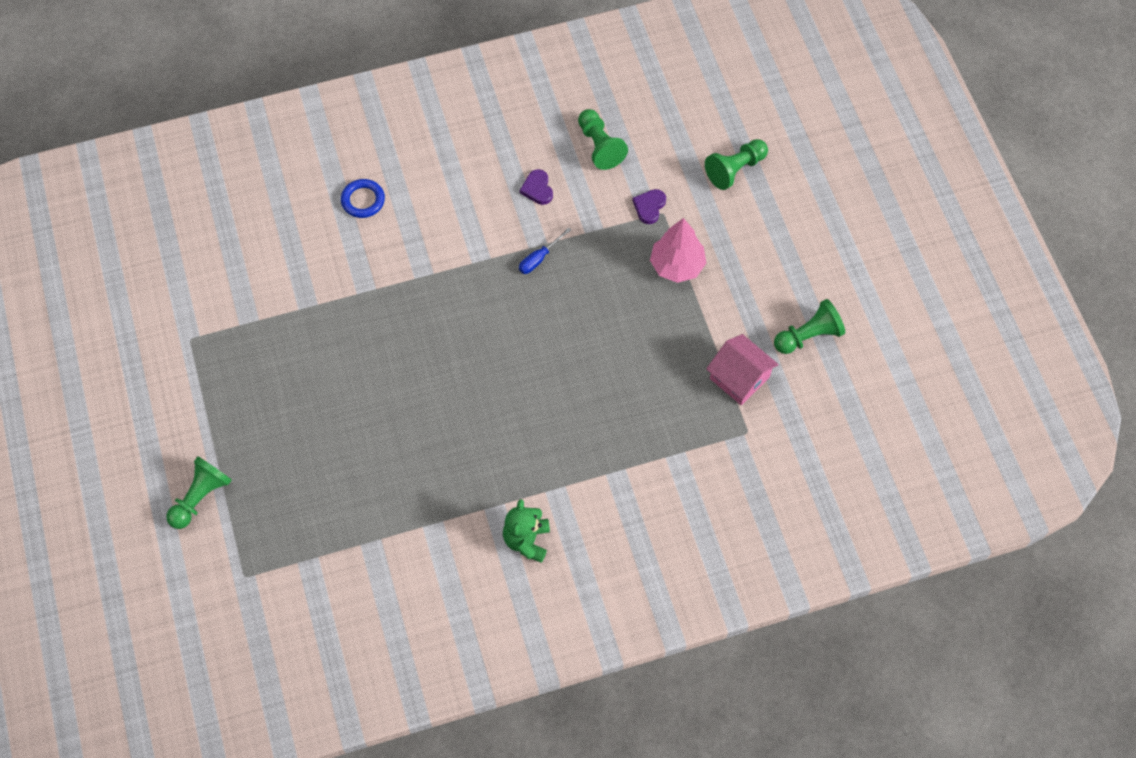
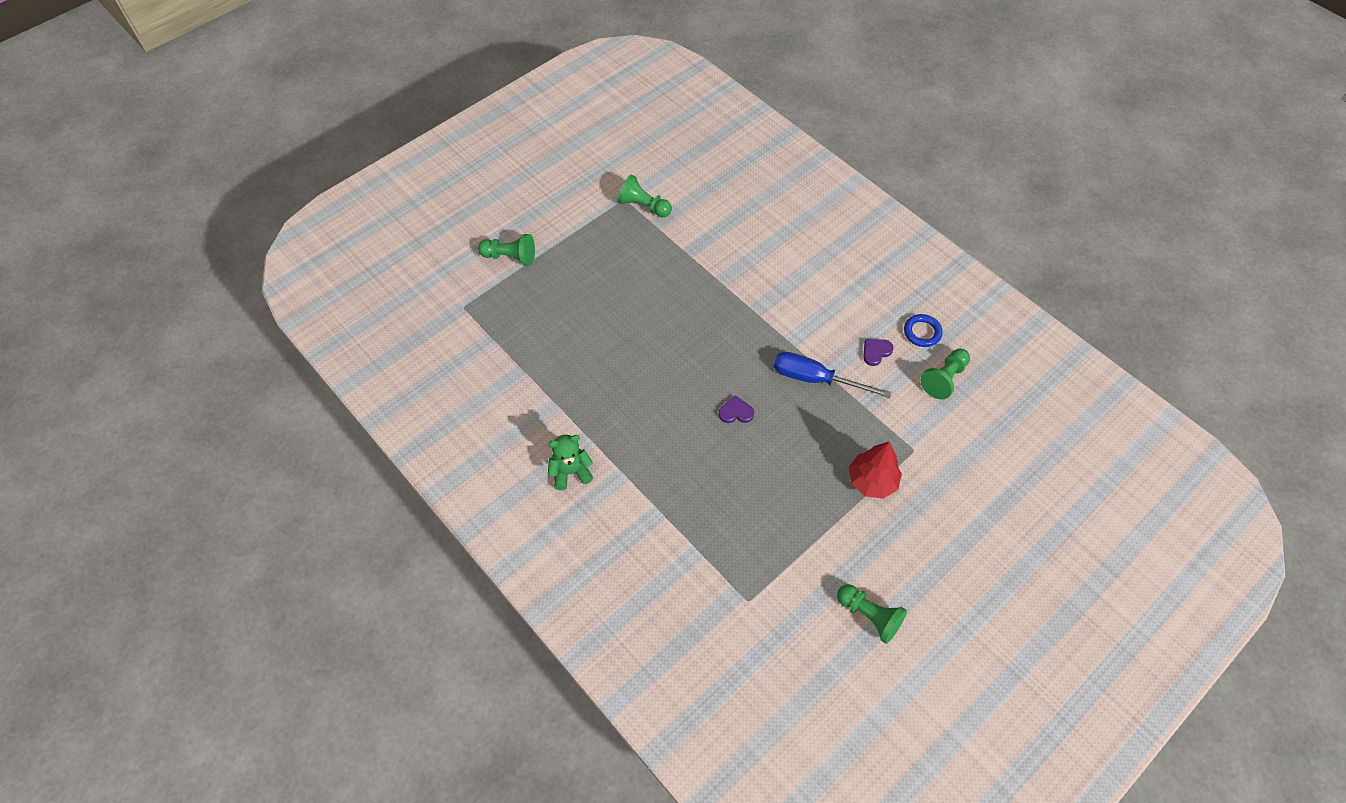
camera: 65 degrees right, 5 degrees down
blue ring [341,179,385,218] -> blue ring moved to [904,314,943,347]
blue screwdriver [519,227,571,274] -> blue screwdriver [774,352,892,398], size x1.96
purple heart [632,189,666,224] -> purple heart moved to [719,396,754,423]
pink tree [650,218,706,283] -> red tree [849,442,902,499]
green pawn [705,139,768,190] -> green pawn moved to [618,175,672,217]
pink house [706,334,779,405] -> none

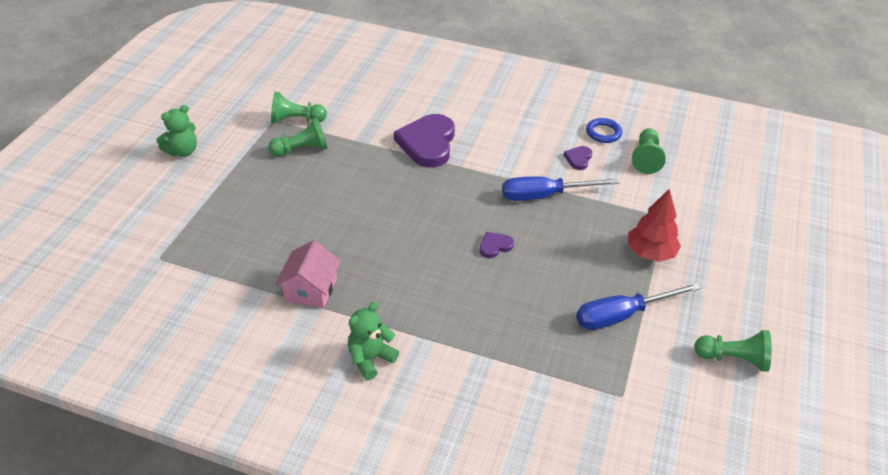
camera: 30 degrees left, 15 degrees down
green pawn [478,234,535,266] -> green pawn moved to [268,118,328,157]
none -> green teddy bear [157,105,197,157]
none -> pink house [275,240,341,308]
none -> purple heart [394,114,455,167]
none -> blue screwdriver [576,283,701,330]

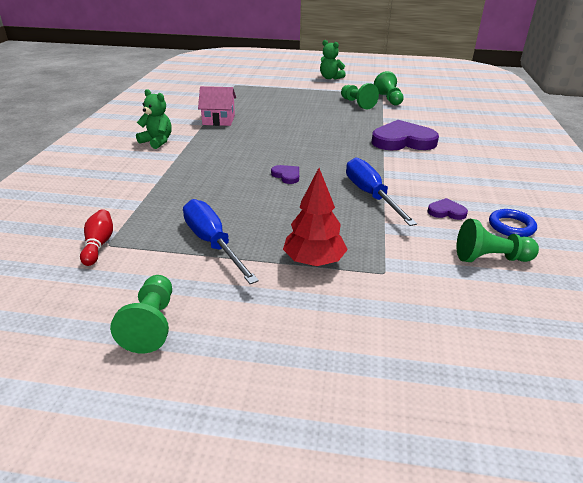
camera: 80 degrees right, 10 degrees down
none -> red bowling pin [80,209,113,266]

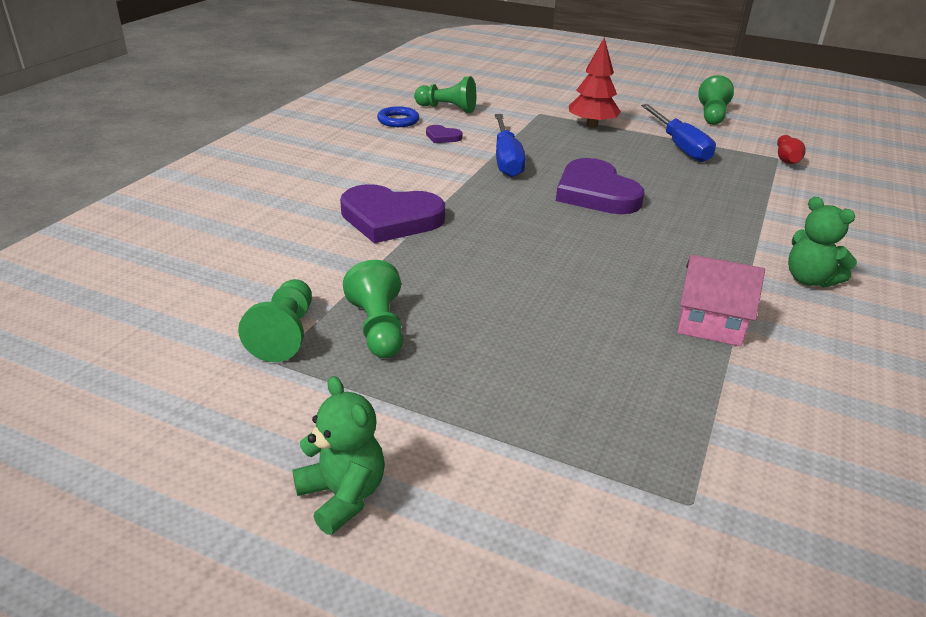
camera: 165 degrees left, 0 degrees up
purple heart [271,165,299,184] -> purple heart [556,158,644,214], size x2.22

